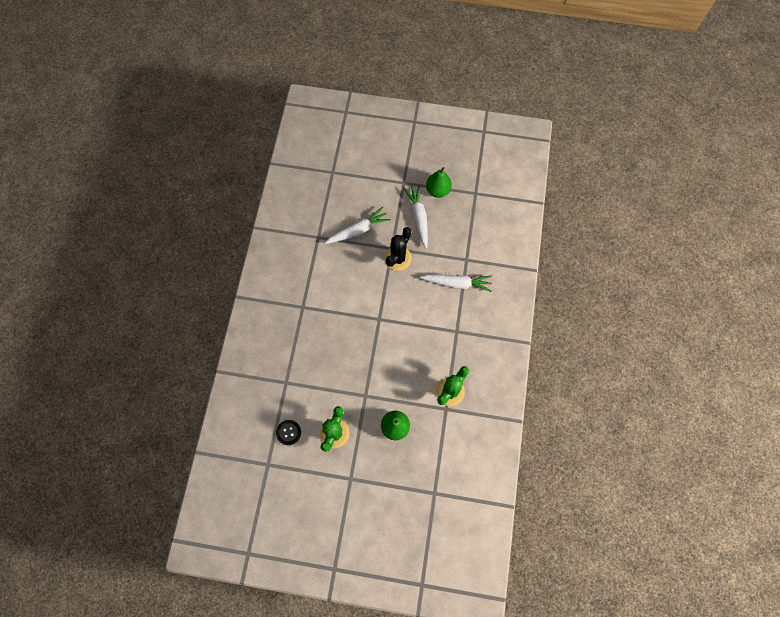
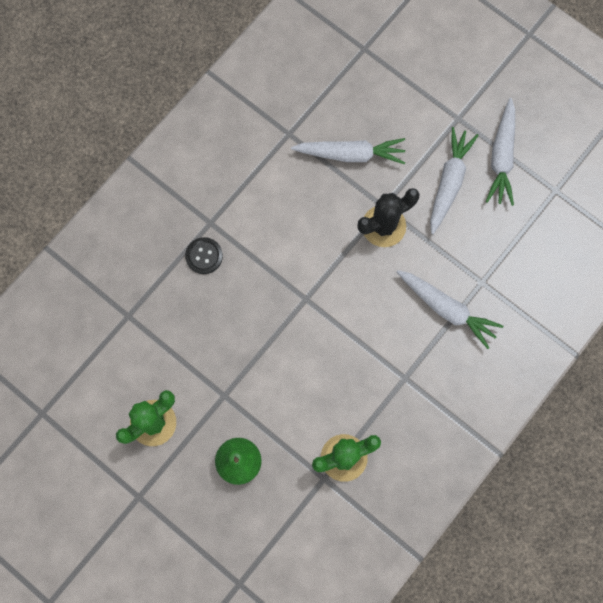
camera: 30 degrees right, 5 degrees up
black button [276,420,301,445] -> black button moved to [185,237,223,274]
green pear [426,167,452,198] -> white carrot [486,98,515,206]

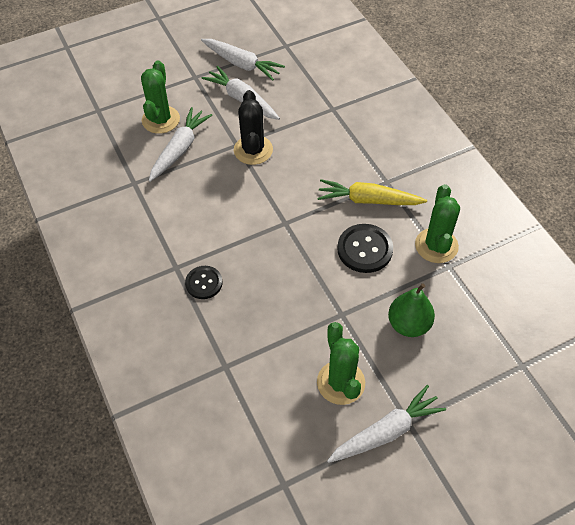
camera: 65 degrees left, 20 degrees down
white carrot [397,270,504,349] -> white carrot moved to [327,385,446,463]
none -> green cactus [141,60,180,134]
none -> yellow carrot [317,179,427,205]
none -> black button [337,224,393,273]

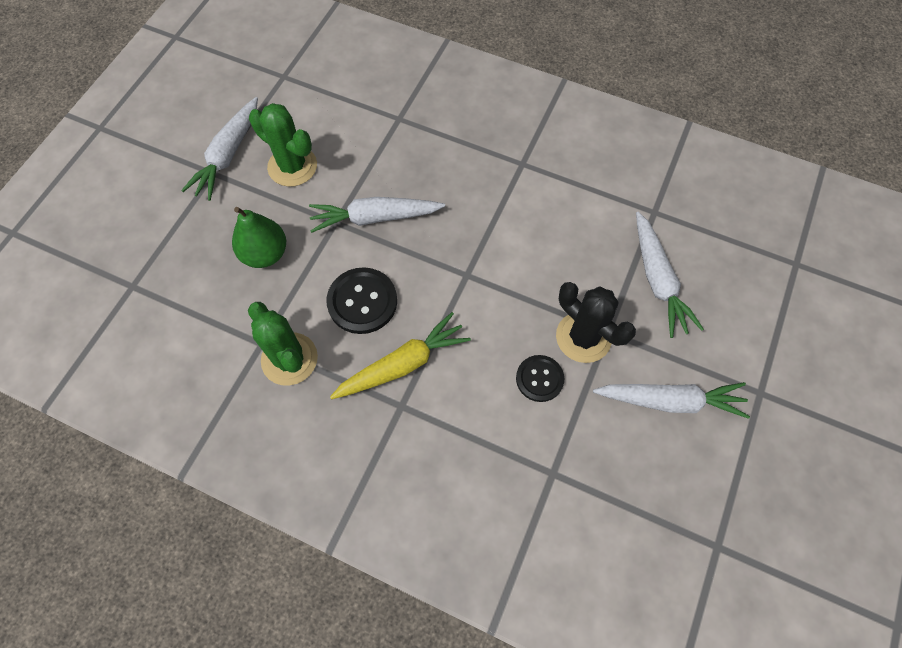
camera: 140 degrees right, 10 degrees up
green cactus [141,60,180,134] -> none
black button [185,266,222,299] -> black button moved to [516,355,564,402]
white carrot [201,39,285,81] -> white carrot moved to [309,197,445,233]

